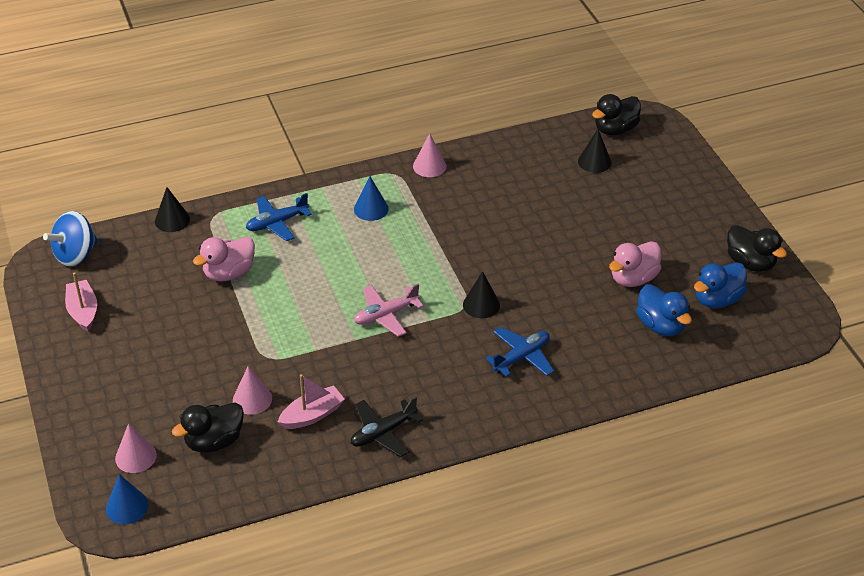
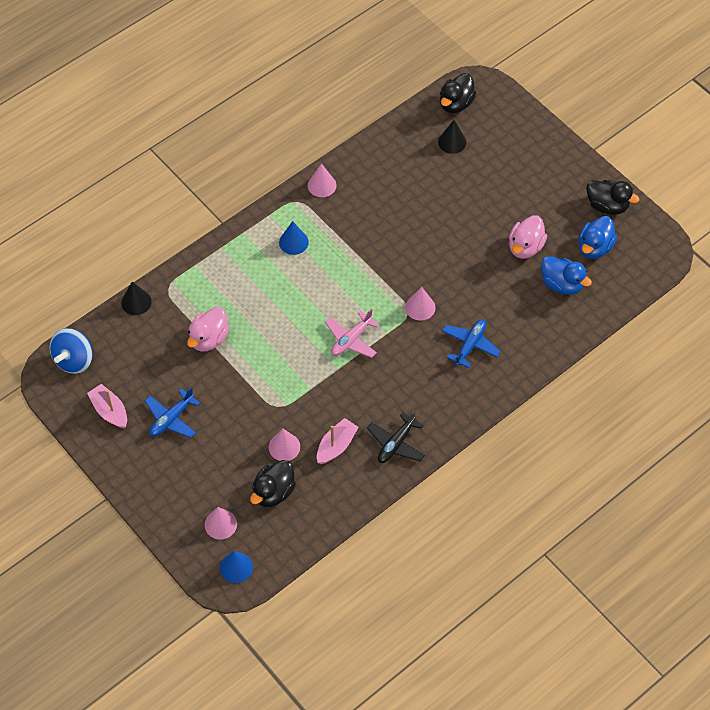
camera: 20 degrees left, 15 degrees up
blue plane [246,193,312,241] -> blue plane moved to [145,387,200,438]
black cone [463,271,500,318] -> pink cone [405,287,435,321]

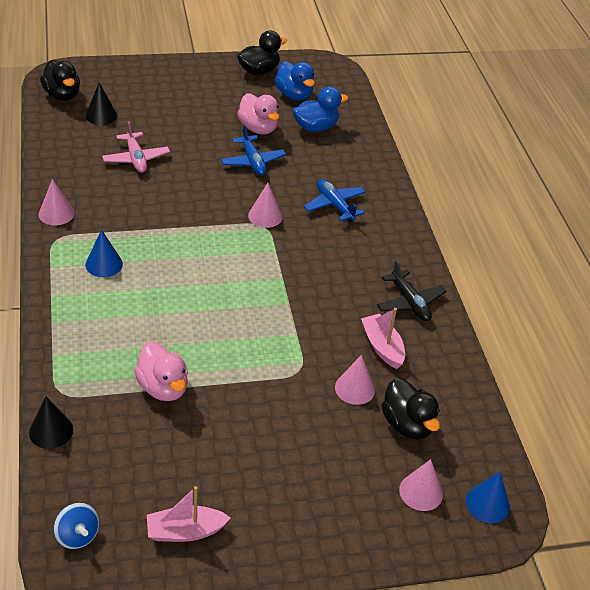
camera: 65 degrees left, 15 degrees down
blue spinning top [50,328,93,374] -> blue spinning top [54,503,99,549], size x0.64
blue plane [145,387,200,438] -> blue plane moved to [221,124,286,176]
pink plane [325,309,379,358] -> pink plane moved to [102,121,170,173]

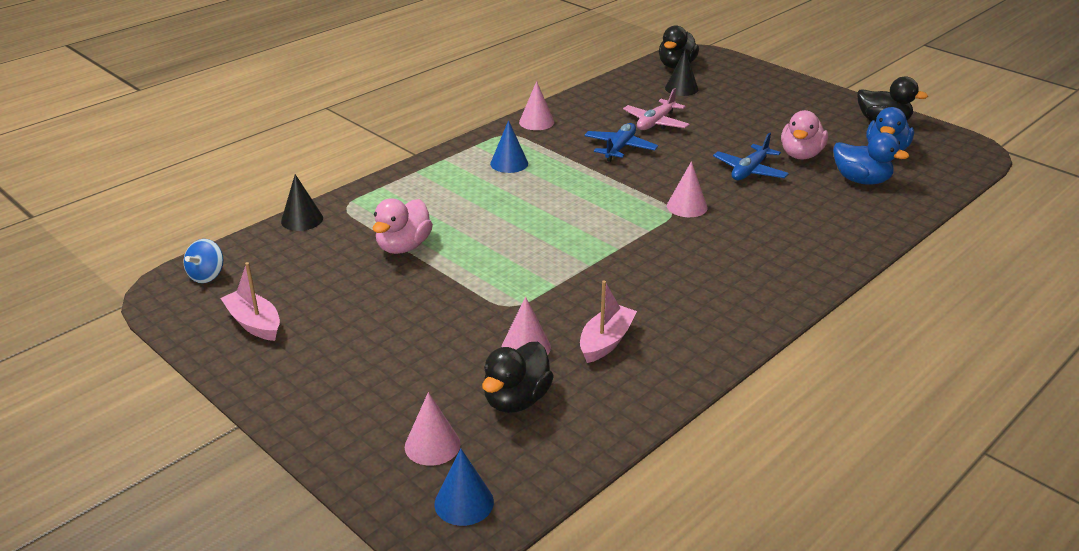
camera: 60 degrees right, 10 degrees down
blue plane [304,179,366,222] -> blue plane moved to [584,123,658,162]
black plane [377,260,447,321] -> none

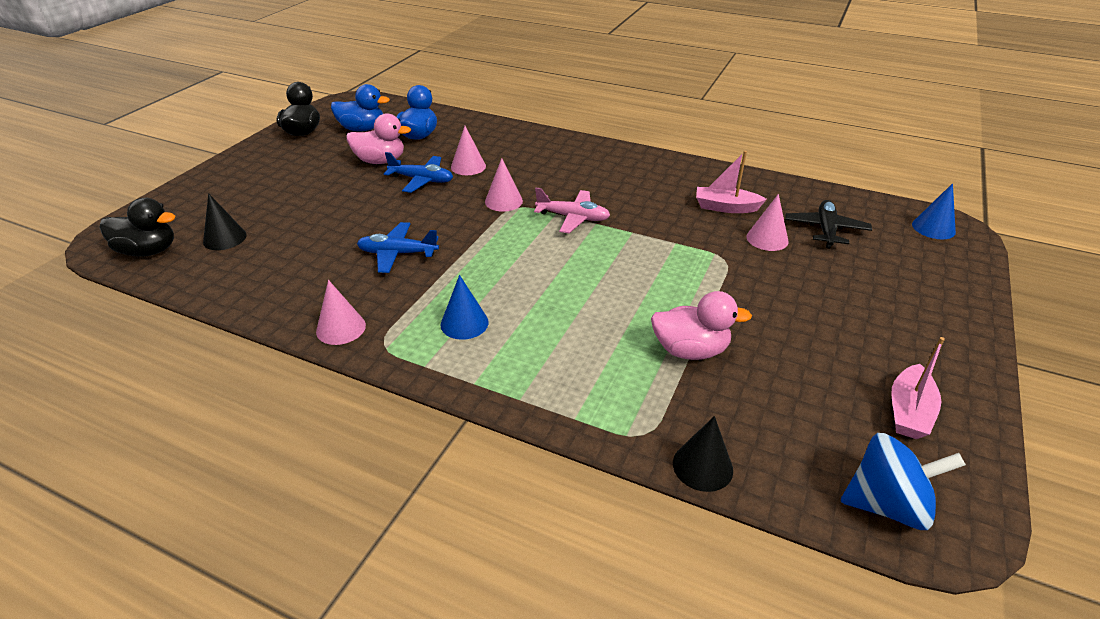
camera: 110 degrees left, 5 degrees up
blue spinning top [183,239,223,283] -> blue spinning top [841,433,966,530], size x1.56
pink cone [405,392,461,466] -> pink cone moved to [451,126,486,175]
black duck [482,342,554,413] -> black plane [785,200,872,249]
pink plane [623,88,690,130] -> pink plane moved to [534,188,610,233]

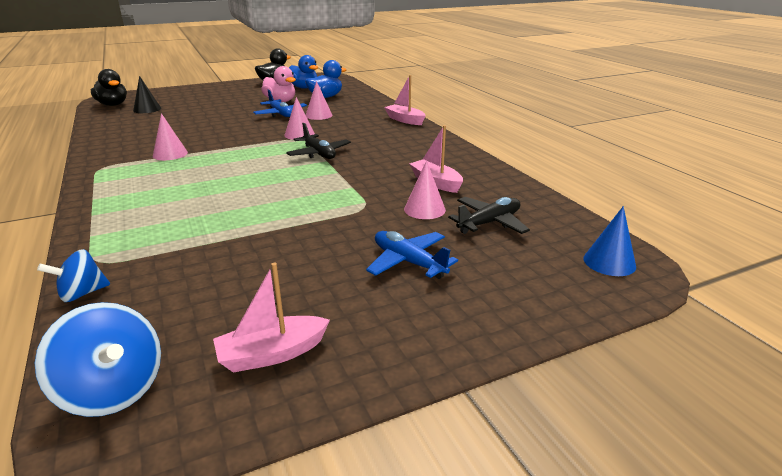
camera: 40 degrees right, 10 degrees down
pink cone [316,280,366,345] -> pink cone moved to [153,113,188,160]
blue plane [357,222,439,273] -> blue plane moved to [366,231,458,279]
blue cone [441,275,489,340] -> none
pink plane [534,188,610,233] -> black plane [286,123,351,159]
pink duck [651,291,752,360] -> none
black cone [673,416,733,492] -> blue spinning top [37,249,110,302]
none -> pink boat [384,75,426,125]

